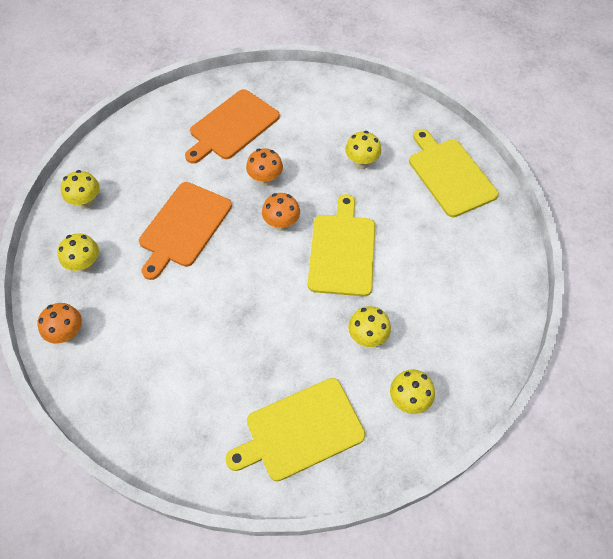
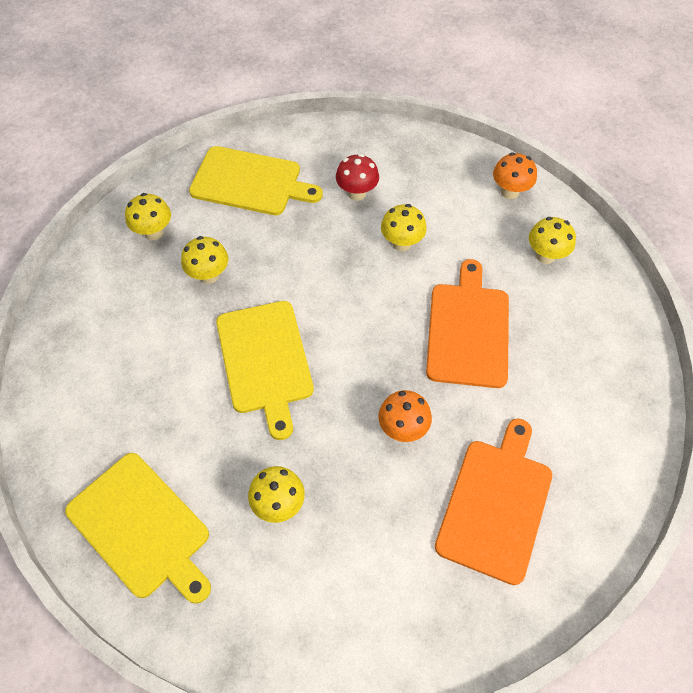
camera: 160 degrees right, 0 degrees up
yellow mushroom [61,170,100,209] -> yellow mushroom moved to [381,204,427,251]
yellow cutting board [225,378,366,481] -> yellow cutting board turned 60 degrees clockwise [189,146,323,215]
orange mushroom [262,193,300,231] -> none
none -> red mushroom [336,154,379,201]

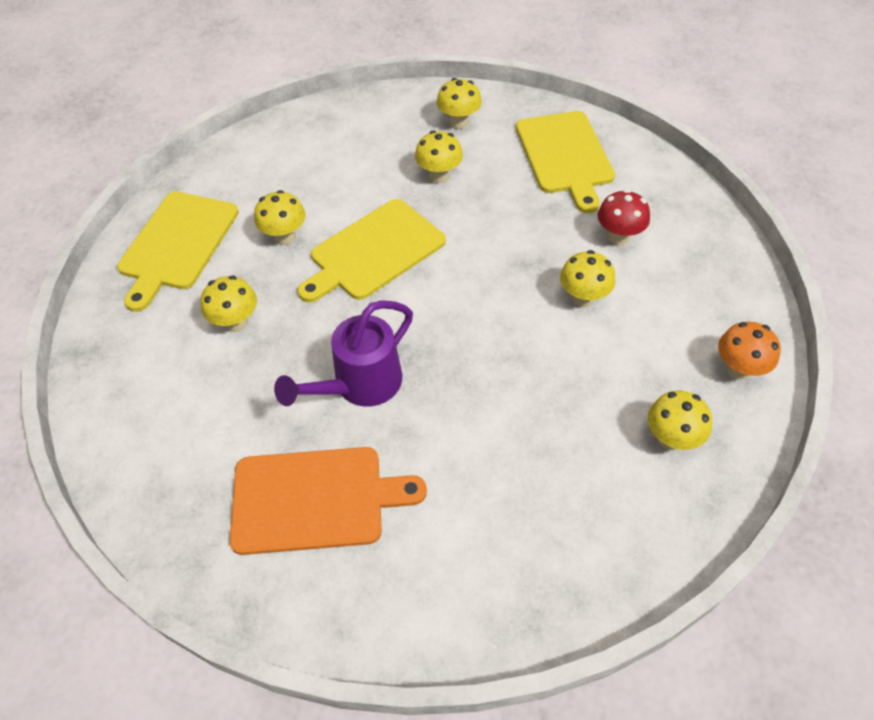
camera: 65 degrees right, 5 degrees down
orange mushroom [378,390,432,442] -> purple watering can [274,300,413,407]
orange cutting board [426,259,509,388] -> none
none -> yellow mushroom [254,190,305,245]

